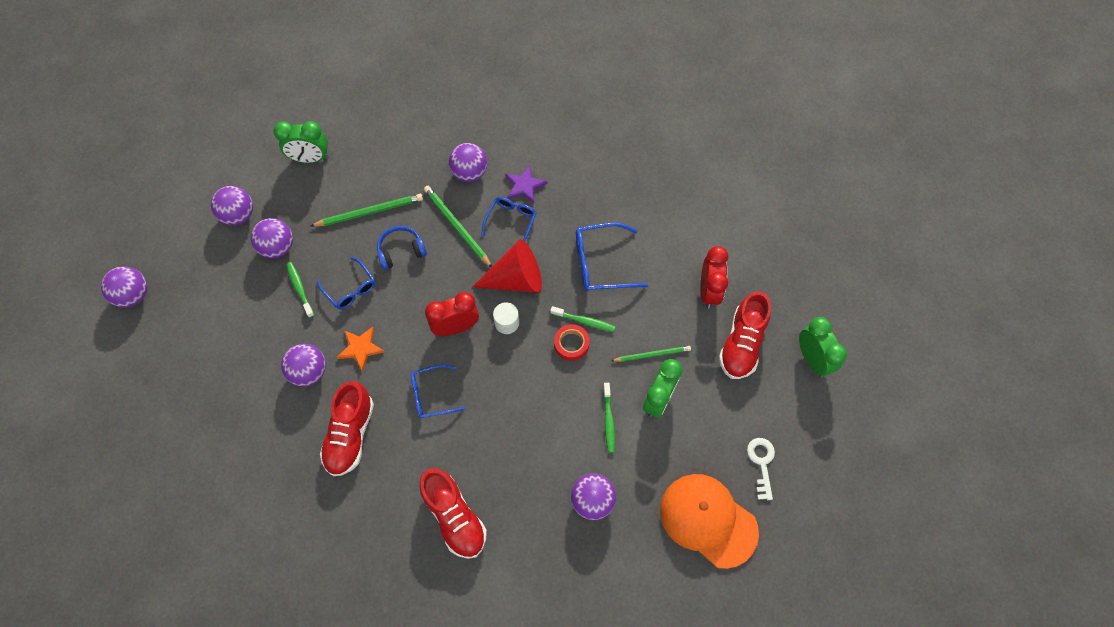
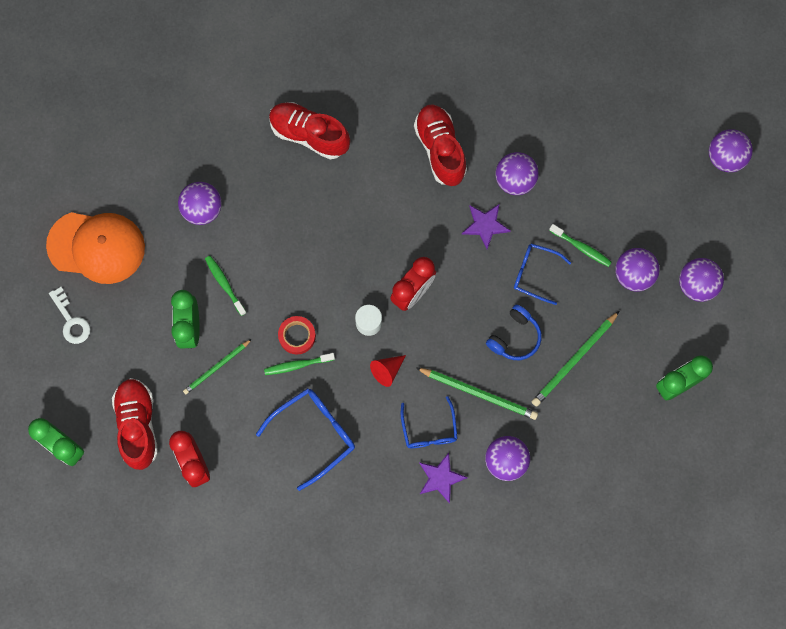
camera: 150 degrees right, 10 degrees up
orange star [337,327,385,372] -> purple star [462,204,511,249]
blue glasses [411,365,465,418] -> none
red cone [473,239,542,293] -> red cone [370,355,406,387], size x0.51

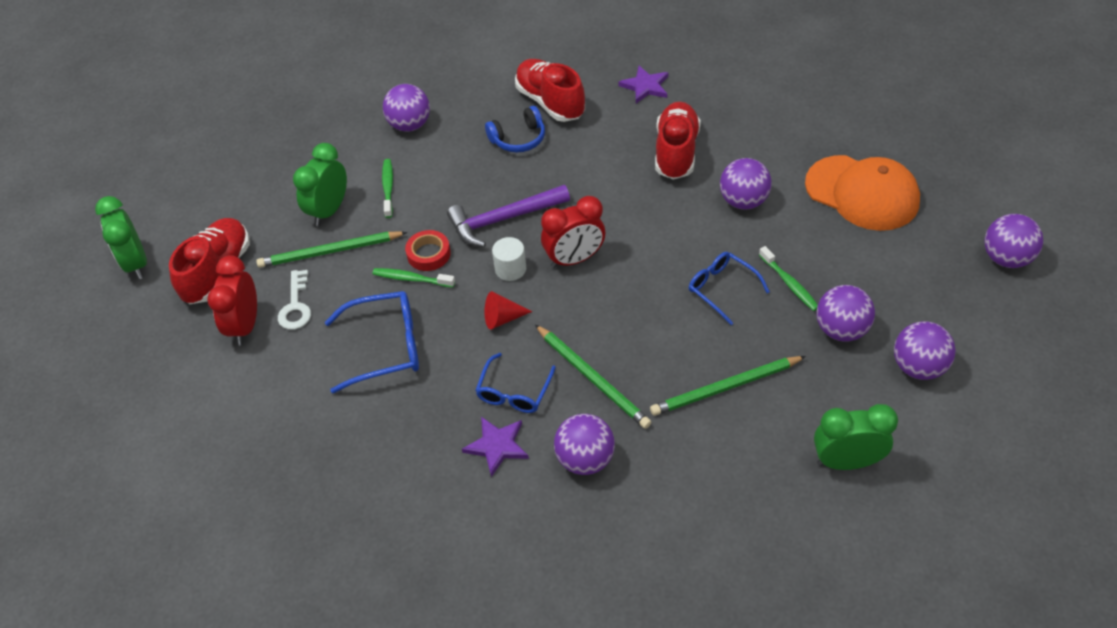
camera: 30 degrees right, 25 degrees down
orange cap [46,212,145,284] -> orange cap moved to [805,155,920,231]
white key [49,287,90,344] -> white key moved to [278,270,311,330]
green pencil [183,339,252,394] -> green pencil [256,232,408,268], size x1.51
purple star [462,204,511,249] -> purple star moved to [618,66,668,103]
blue headphones [486,305,542,360] -> blue headphones moved to [485,106,545,153]
none -> purple hammer [447,185,570,247]

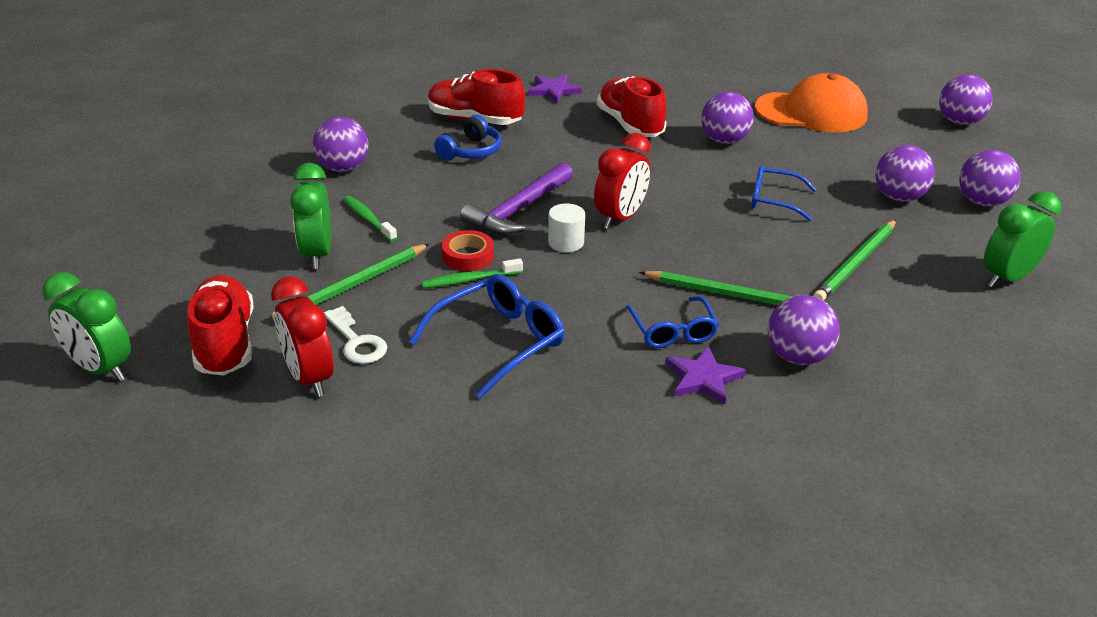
camera: 35 degrees left, 15 degrees down
red cone [485,291,532,330] -> none
green toothbrush [759,246,818,311] -> none

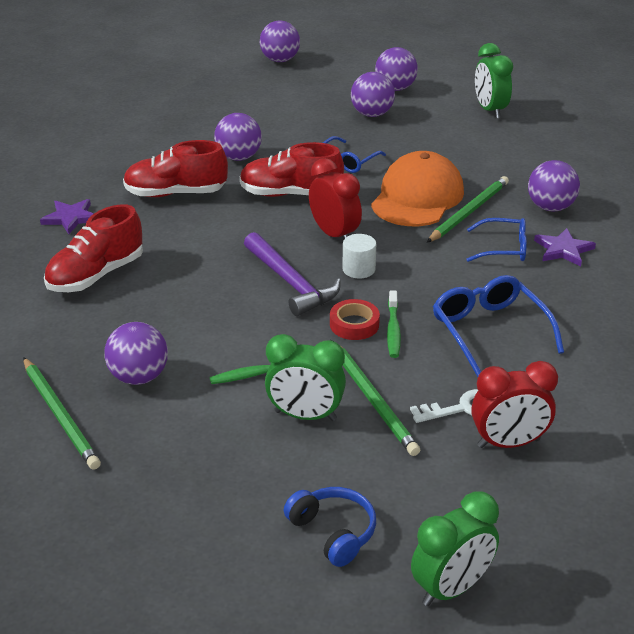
camera: 70 degrees left, 0 degrees up
red shoe [187,275,254,376] -> red shoe moved to [240,142,344,197]
blue headphones [434,115,502,160] -> blue headphones moved to [284,487,376,567]
orange cap [755,73,868,132] -> orange cap moved to [371,151,464,226]
green pencil [813,220,896,301] -> green pencil moved to [23,357,101,470]

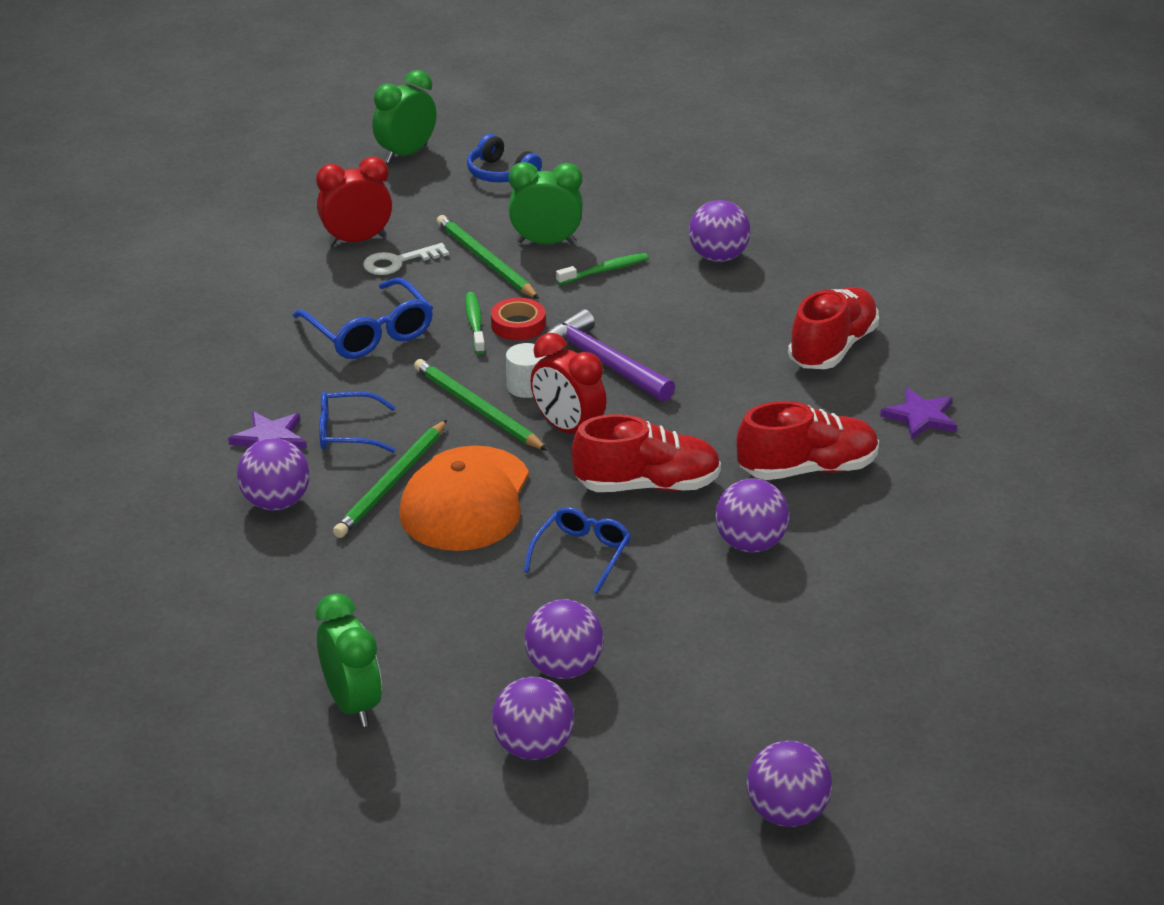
camera: 170 degrees right, 0 degrees up
green pencil [23,357,101,470] -> green pencil moved to [414,359,548,451]

